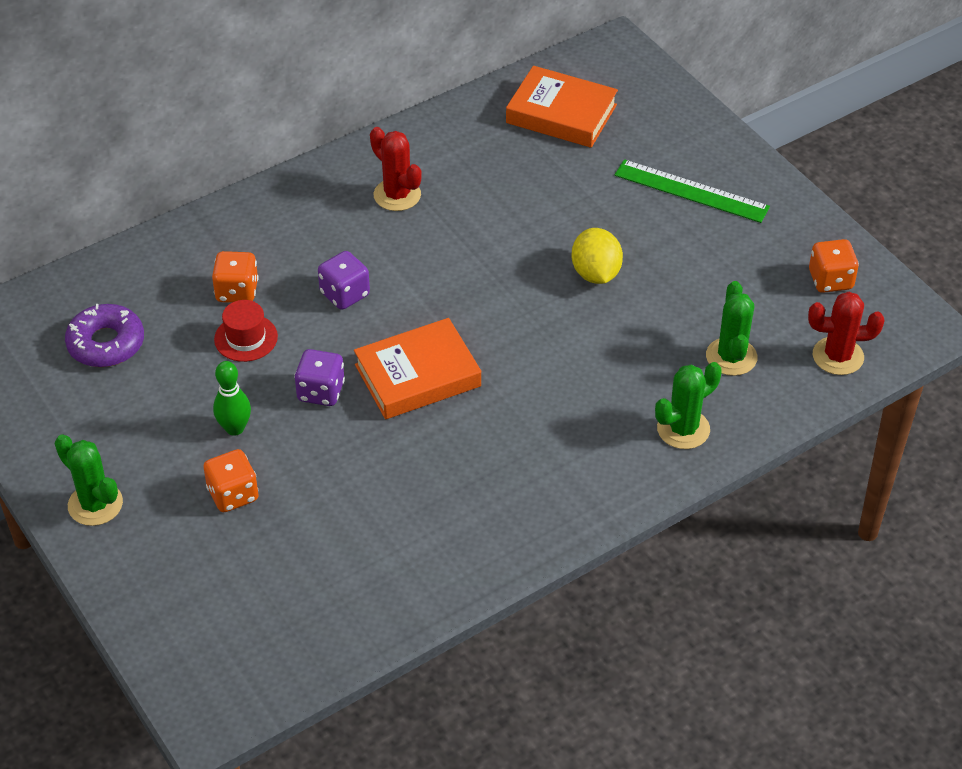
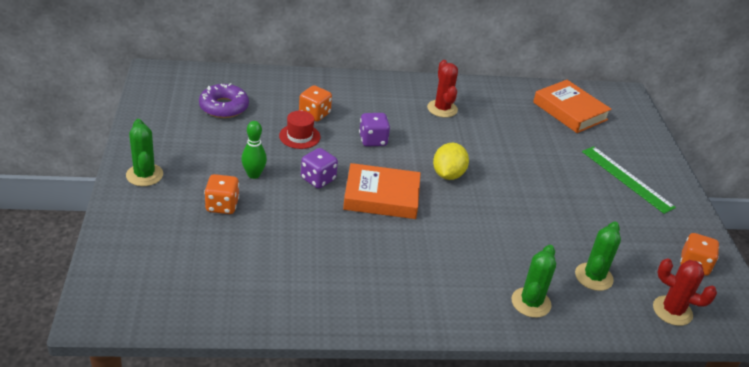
camera: 25 degrees right, 10 degrees down
yellow lemon [572,228,623,284] -> yellow lemon moved to [433,143,469,180]
green cactus [655,362,722,449] -> green cactus turned 60 degrees counterclockwise [511,245,556,318]

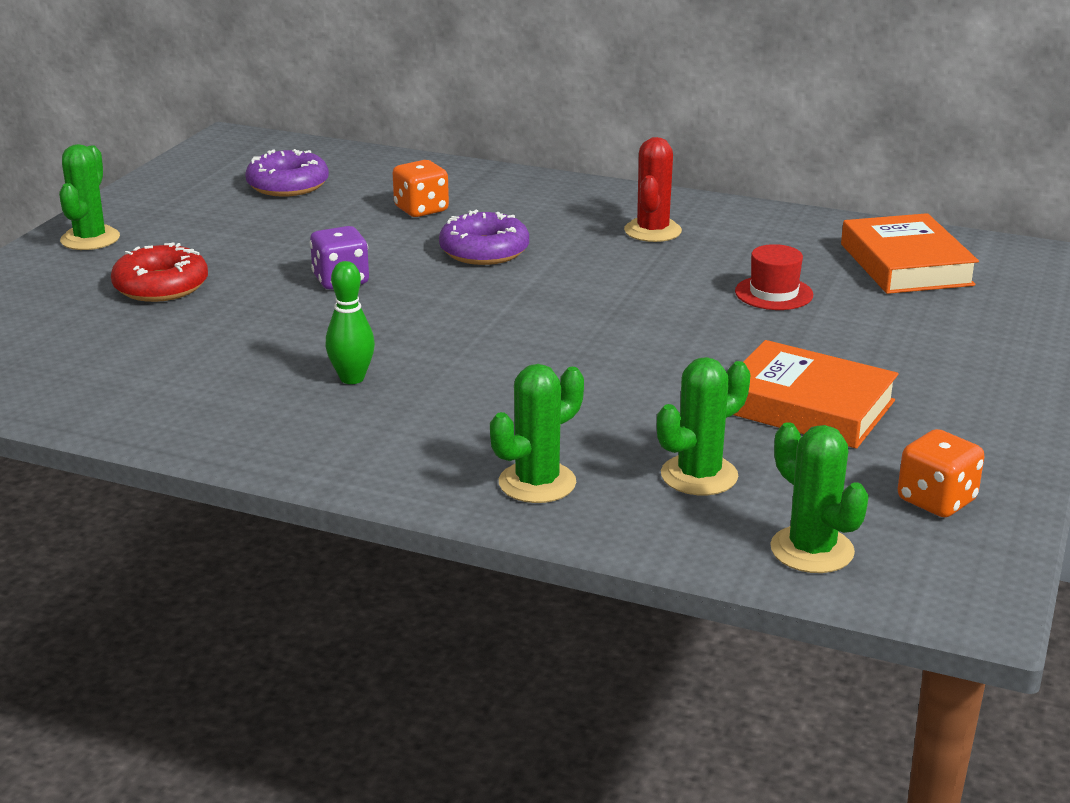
camera: 30 degrees right, 10 degrees down
orange dice [204,174,239,214] -> red donut [111,242,208,302]
green bowling pin [241,121,267,179] -> green bowling pin moved to [326,261,375,384]
red hat [279,111,320,149] -> red hat moved to [735,244,813,310]
orange book [343,163,421,219] -> orange book moved to [733,340,898,449]
purple dice [359,113,390,146] -> purple donut [439,210,529,265]
yellow lemon [433,143,469,180] -> none
green ruler [582,146,676,214] -> none
red cactus [653,258,717,326] -> green cactus [770,422,869,573]

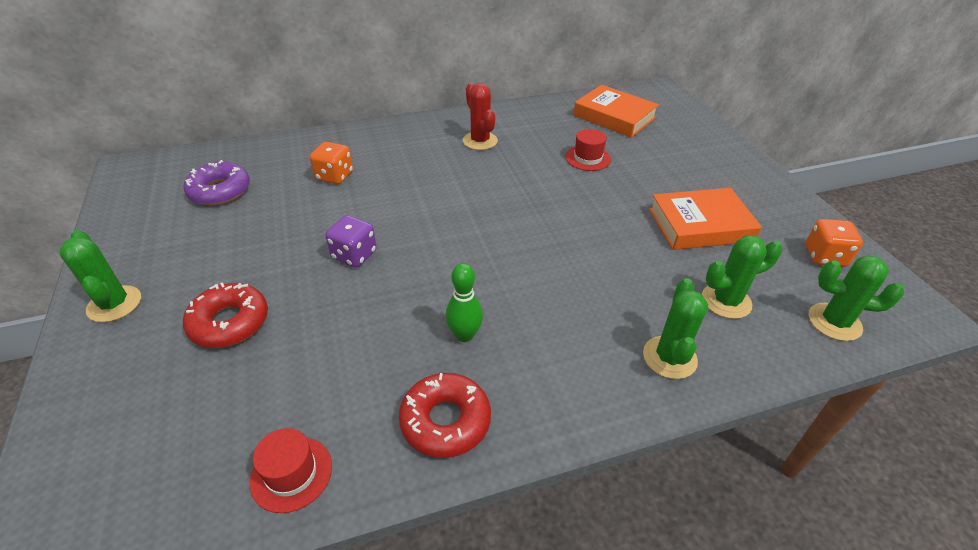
camera: 40 degrees left, 15 degrees up
purple donut [439,210,529,265] -> none
green cactus [657,357,750,495] -> green cactus turned 60 degrees clockwise [702,235,782,319]
none -> red hat [250,428,332,513]
none -> red donut [399,373,491,458]

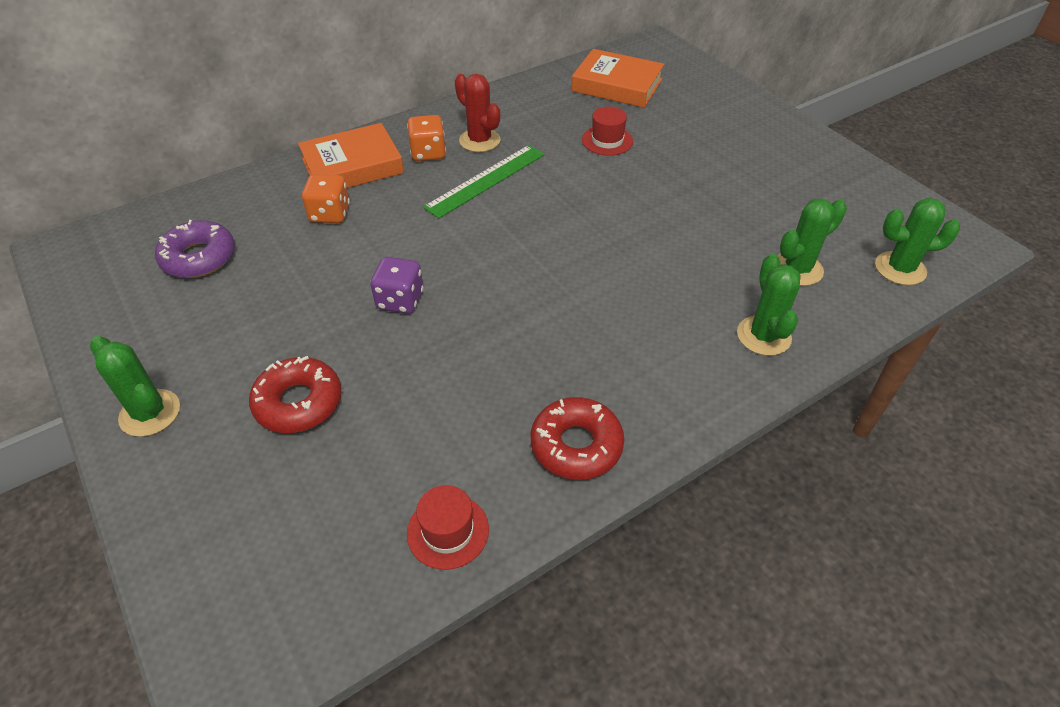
camera: 15 degrees left, 5 degrees up
green bowling pin [445,263,483,342] -> none
orange book [649,188,762,250] -> orange book moved to [298,123,404,188]
orange dice [806,219,863,267] -> orange dice moved to [407,115,446,161]
none -> green ruler [423,145,545,218]

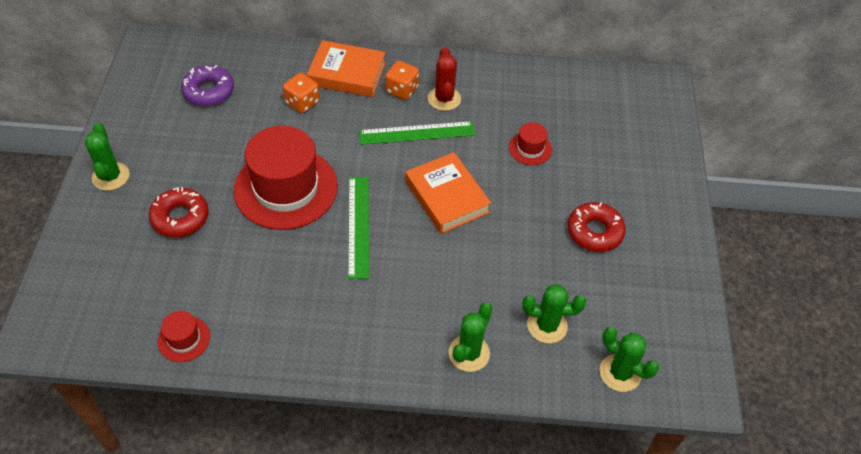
camera: 35 degrees right, 5 degrees up
purple dice [370,257,424,314] -> red hat [233,126,338,230]
red donut [531,397,624,480] -> red donut moved to [567,202,626,252]
orange book [571,49,664,108] -> orange book moved to [405,152,491,234]
none -> green ruler [348,177,369,279]

